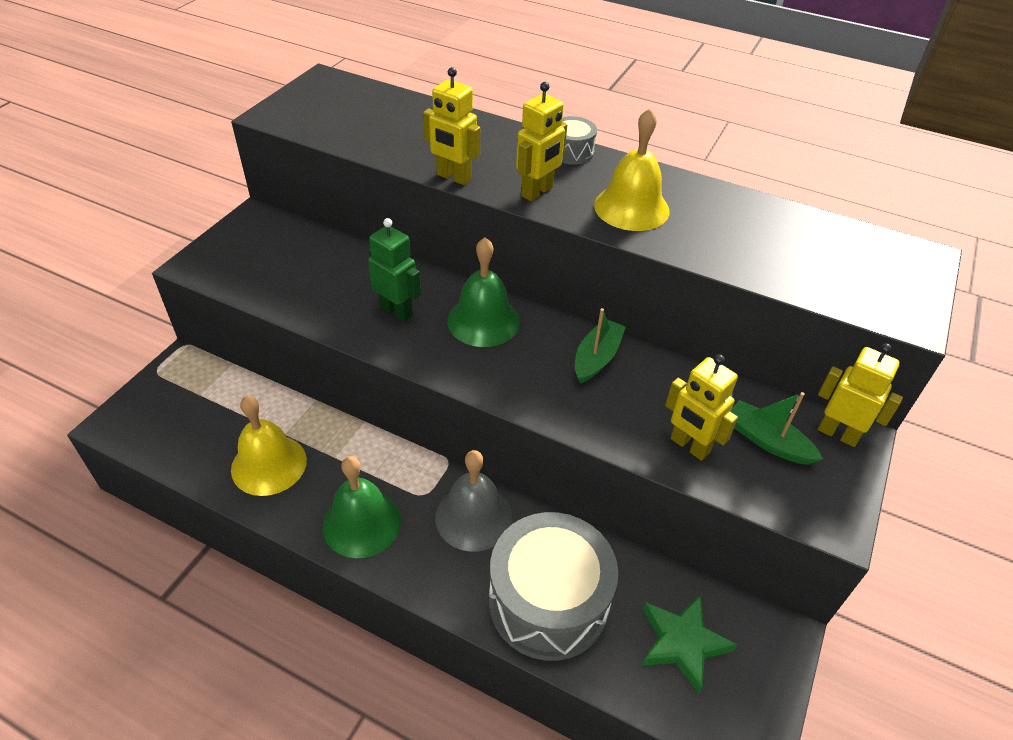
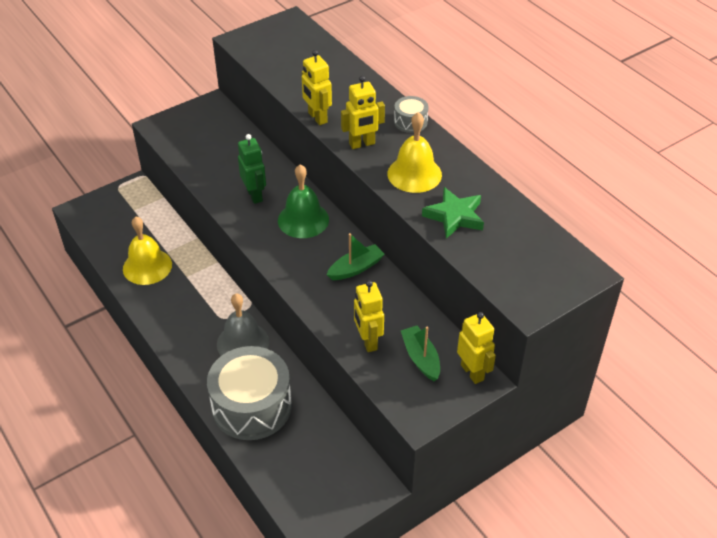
camera: 30 degrees right, 0 degrees up
green bell [322,456,401,558] -> none
green star [641,595,737,693] -> green star moved to [422,187,484,239]

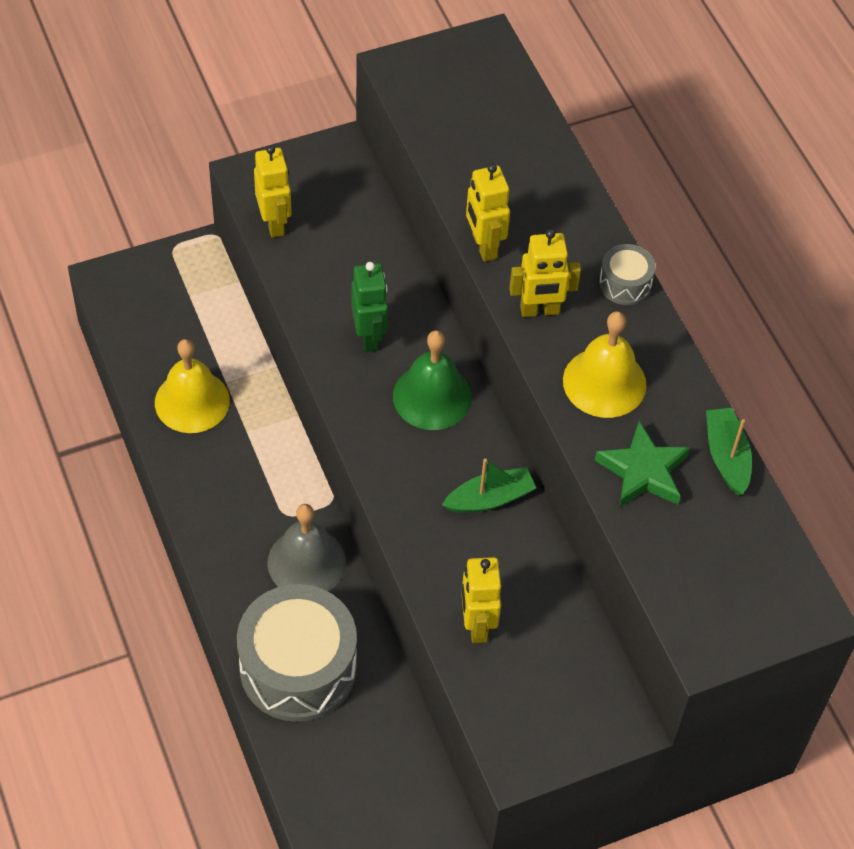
camera: 10 degrees right, 10 degrees up
green boat [401,326,440,381] -> green boat moved to [706,408,752,495]
yellow robot [457,312,496,384] -> yellow robot moved to [254,145,292,238]

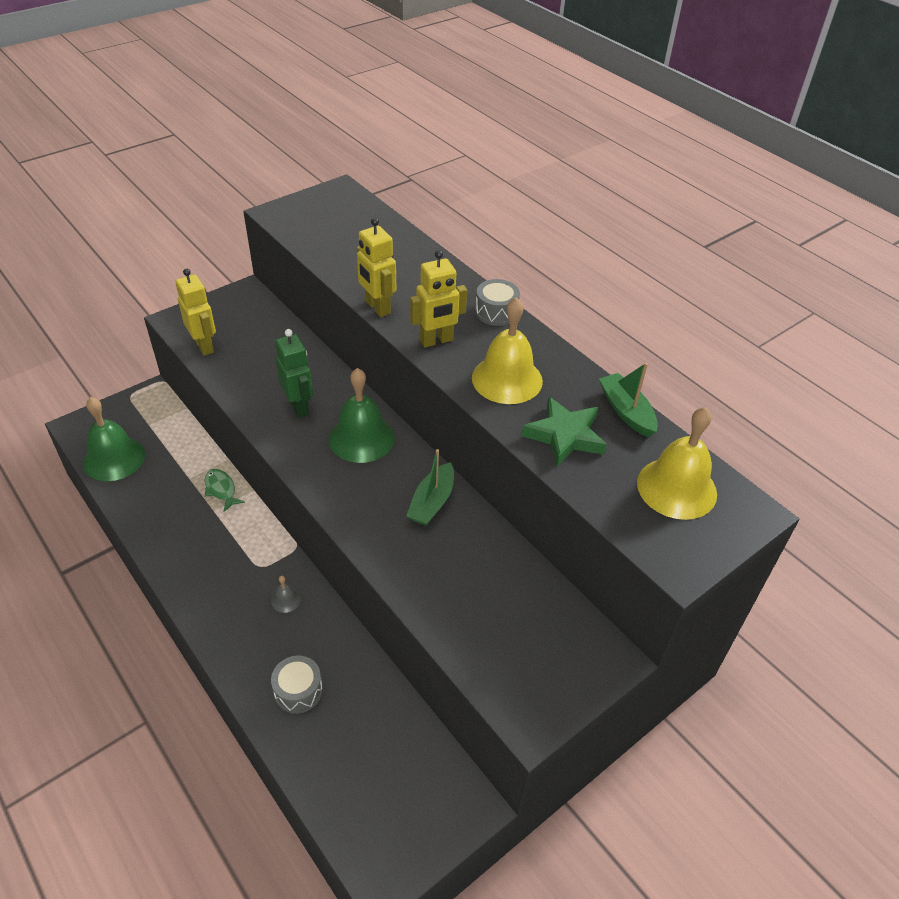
camera: 15 degrees left, 10 degrees down
yellow bell [155,339,230,433] -> yellow bell moved to [637,407,717,520]
grey drum [237,584,357,722] -> grey drum [271,655,323,714], size x0.45
grey bell [267,504,346,591] -> grey bell [271,576,301,613], size x0.43
green boat [442,459,536,513] -> green boat turned 150 degrees clockwise [406,449,454,525]
yellow robot [461,557,501,643] -> none
none -> green bell [83,397,145,481]
none -> green fish [205,469,245,512]

